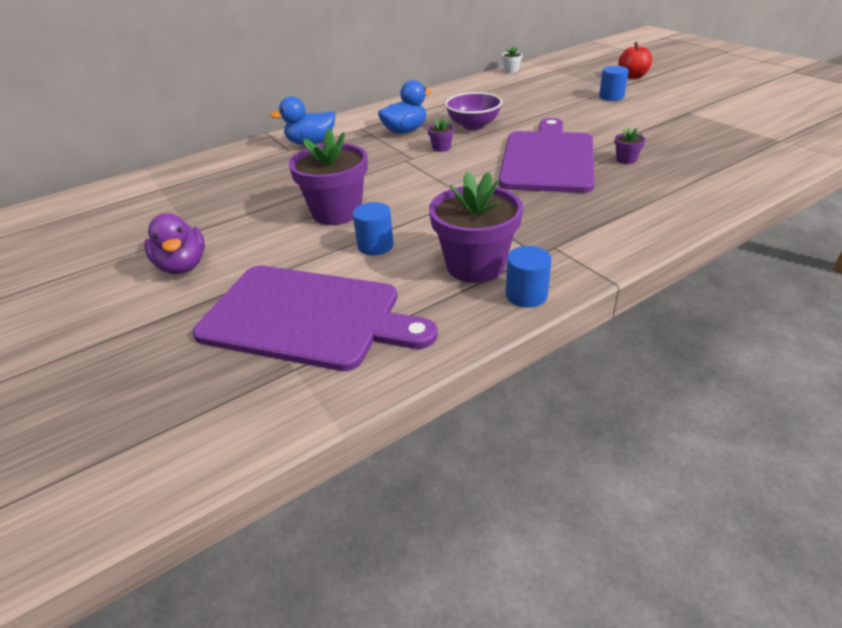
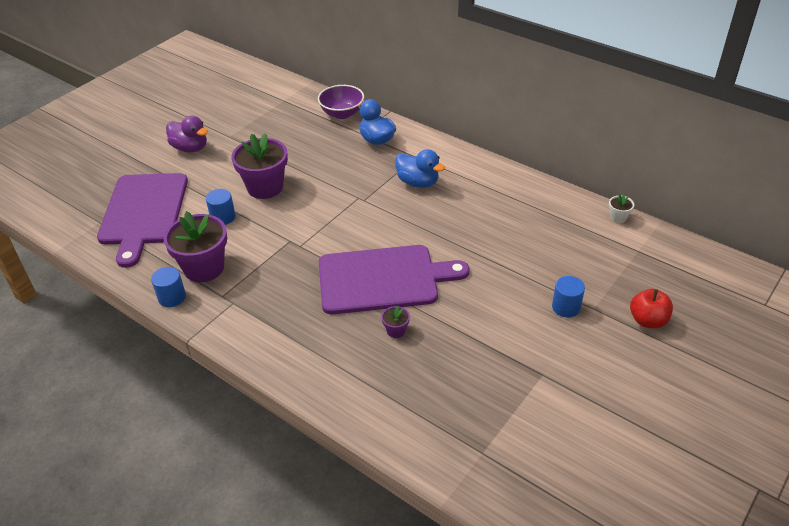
camera: 70 degrees right, 5 degrees up
purple duck [144,213,205,274] -> purple duck turned 105 degrees counterclockwise [166,116,208,152]
purple flower pot [427,118,455,152] -> none
purple bowl [445,92,502,130] -> purple bowl moved to [318,85,364,119]

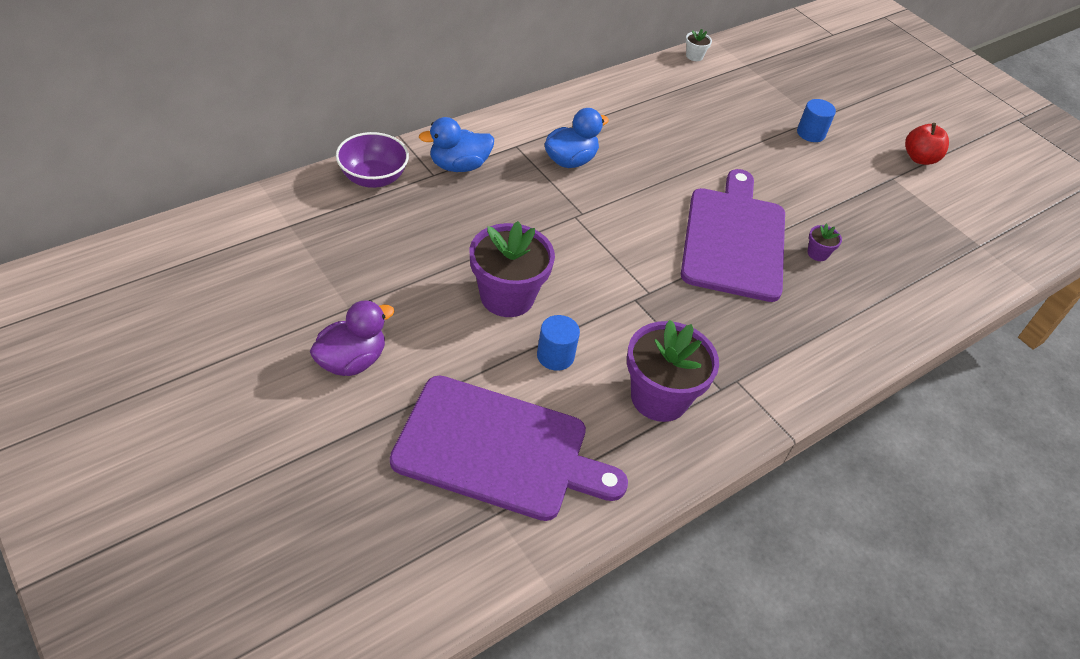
camera: 80 degrees left, 5 degrees up
blue cylinder [151,267,186,307] -> none
red apple [630,289,673,328] -> red apple moved to [905,123,949,165]

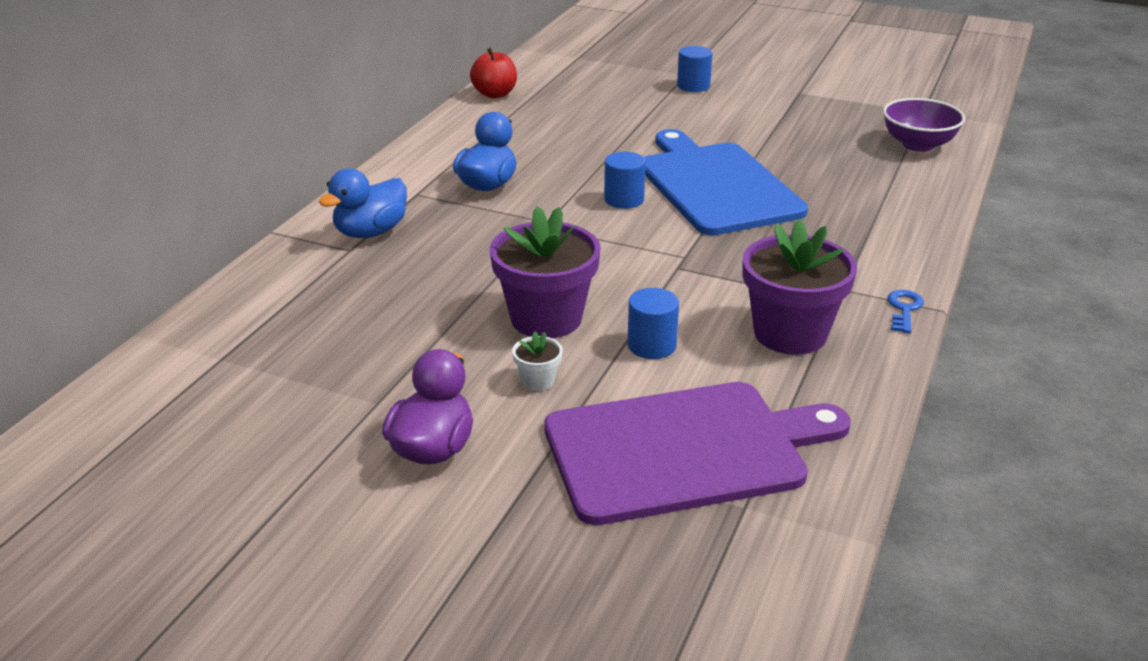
camera: 25 degrees left, 15 degrees down
purple bowl [336,132,409,188] -> purple bowl moved to [883,98,965,152]
purple cutting board [681,169,785,302] -> blue cutting board [644,129,808,235]
white flower pot [686,29,712,61] -> white flower pot moved to [512,331,563,391]
purple flower pot [808,223,842,261] -> none
red apple [905,123,949,165] -> red apple moved to [470,48,517,98]
none -> blue cylinder [604,152,646,209]
none -> blue key [887,290,924,333]

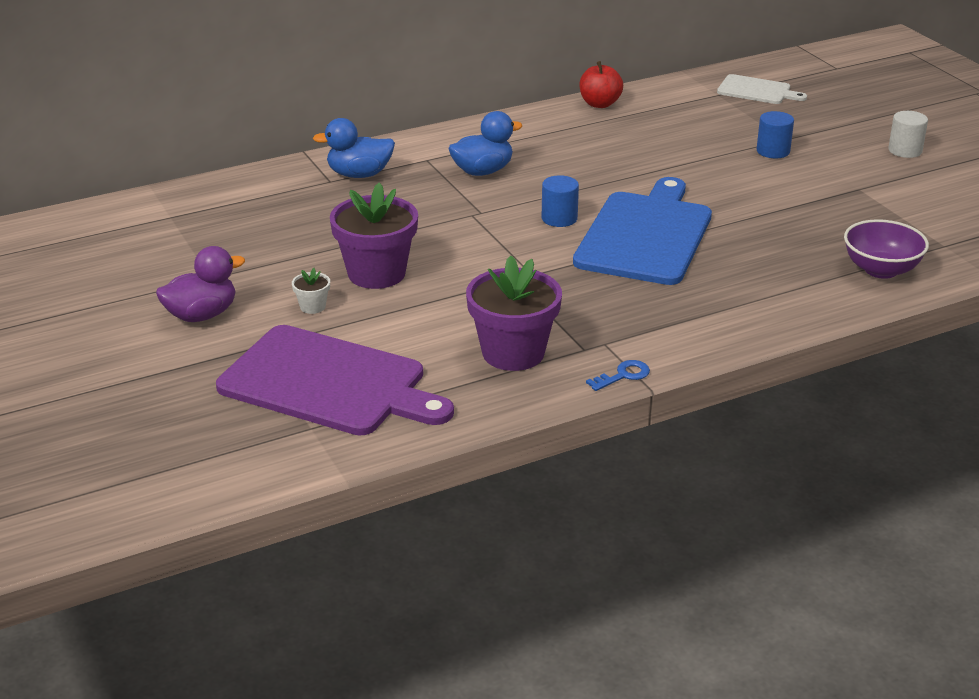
camera: 40 degrees right, 0 degrees up
blue cylinder [627,288,679,359] -> none
none -> white cutting board [717,74,807,104]
none -> white cylinder [888,111,928,158]

